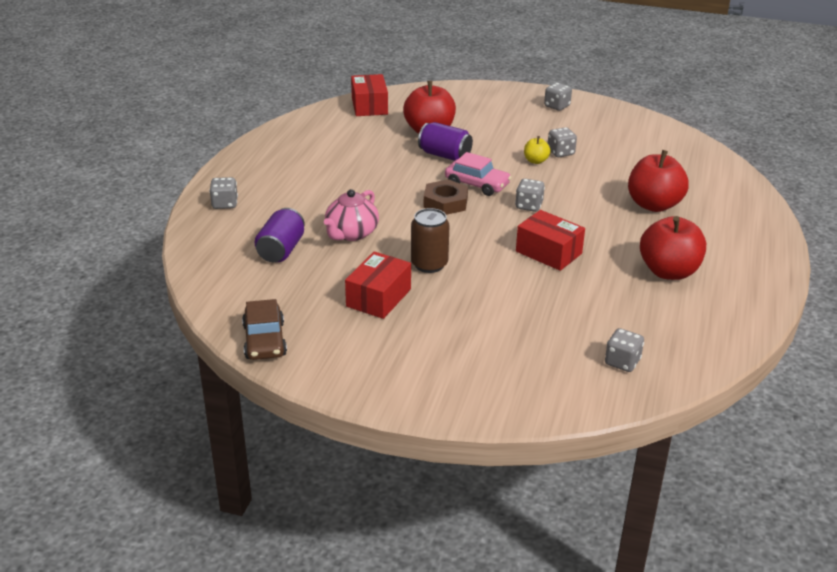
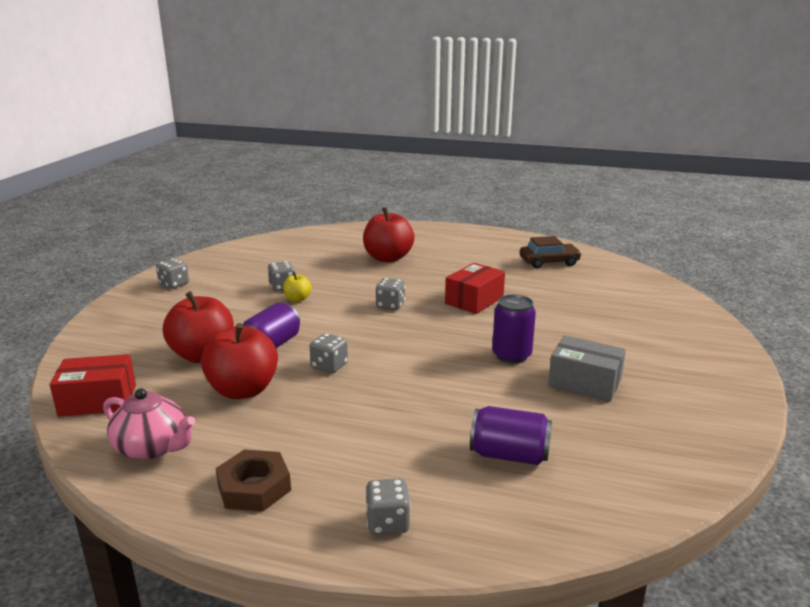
camera: 90 degrees left, 10 degrees down
brown car [242,299,287,360] -> brown car moved to [520,236,582,269]
pink teapot [324,189,379,241] -> pink teapot moved to [103,388,195,460]
red box [345,252,411,319] -> grey box [548,336,626,402]
brown can [411,208,450,273] -> purple can [492,294,536,364]
brown nut [423,179,468,215] -> brown nut moved to [216,449,291,512]
pink car [445,152,512,196] -> none
grey dice [605,328,644,372] -> grey dice moved to [310,333,348,373]
red apple [640,216,706,280] -> red apple moved to [201,323,278,399]

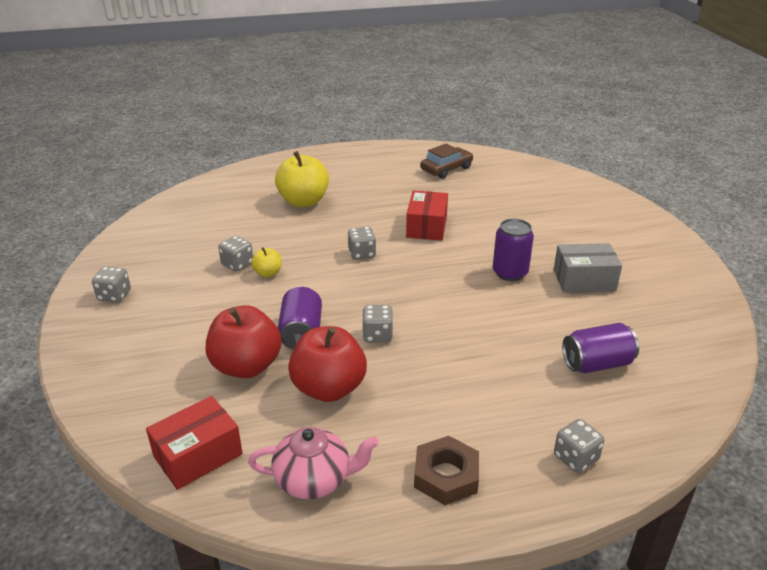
camera: 30 degrees left, 10 degrees up
red apple [363,207,415,262] -> yellow apple [275,151,329,207]

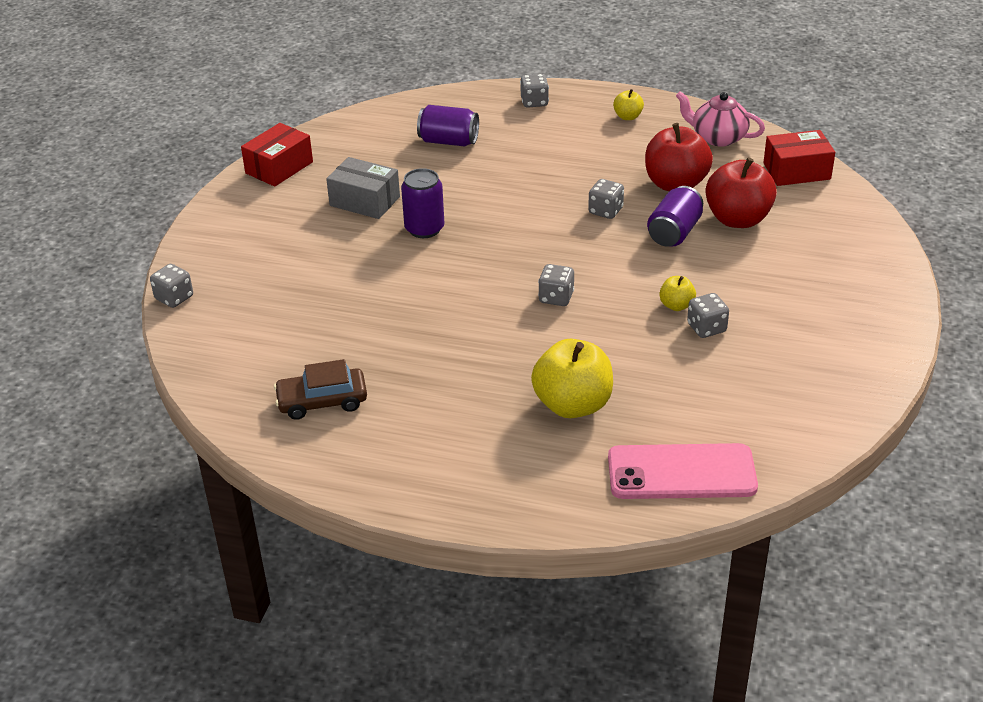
camera: 150 degrees left, 5 degrees up
grey dice [92,267,131,303] -> grey dice moved to [150,264,193,308]
red box [406,190,448,241] -> red box moved to [241,123,313,187]
brown nut [414,436,479,505] -> yellow apple [613,89,644,120]
none -> pink phone [608,443,758,499]

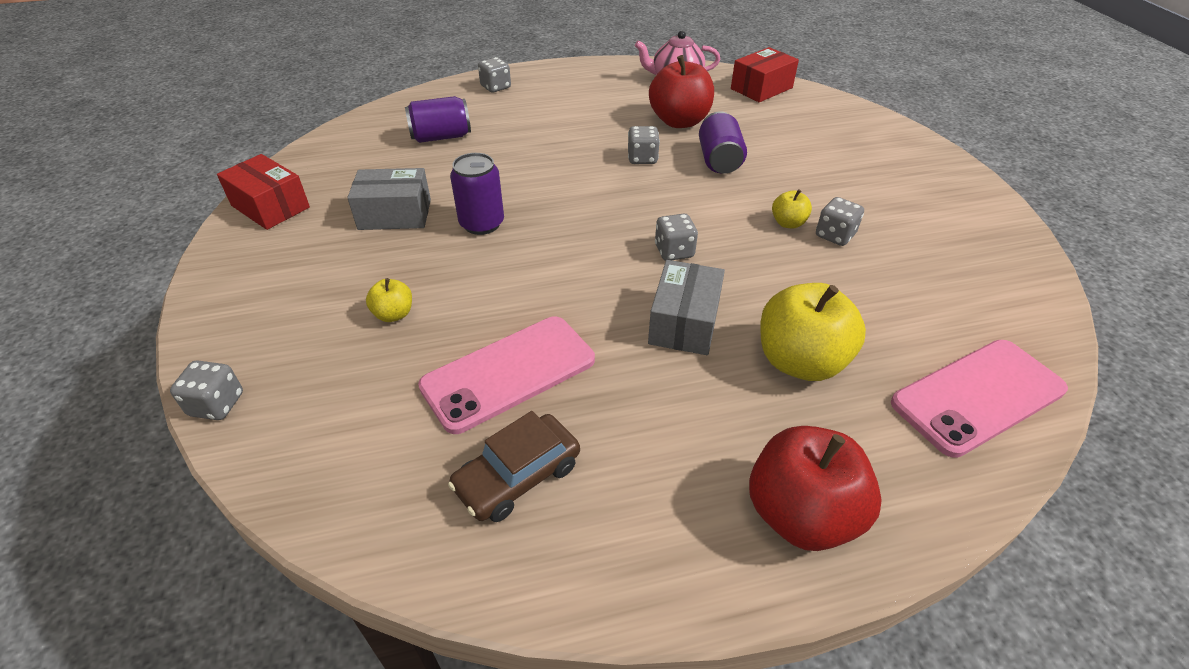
camera: 30 degrees left, 5 degrees up
red box [241,123,313,187] -> red box turned 60 degrees counterclockwise [217,154,310,230]
yellow apple [613,89,644,120] -> yellow apple moved to [366,278,412,322]
red apple [705,157,777,228] -> red apple moved to [749,426,882,551]
none -> pink phone [418,317,595,434]
none -> grey box [648,260,725,355]

